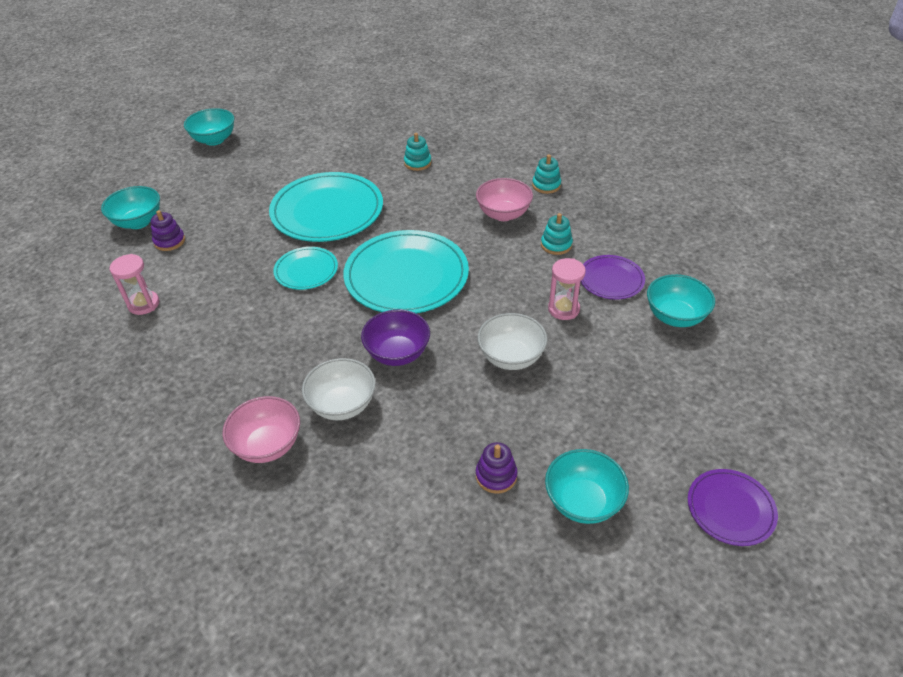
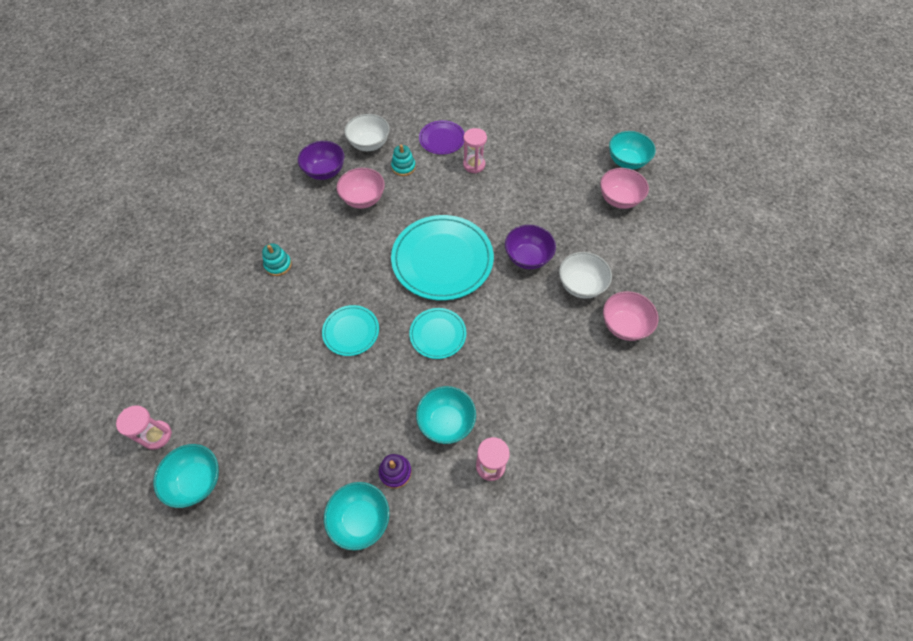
camera: 95 degrees left, 15 degrees up
turquoise plate [269,172,383,242] -> turquoise plate [322,305,379,356], size x0.52
purple stacking toy [476,442,518,494] -> pink bowl [600,168,649,209]
white bowl [478,313,547,370] -> white bowl moved to [344,114,390,151]
turquoise stacking toy [532,154,561,194] -> purple bowl [298,141,344,180]
turquoise bowl [647,274,715,327] -> turquoise bowl moved to [416,386,476,444]
purple plate [688,469,778,546] -> none
none -> pink hourglass [116,405,172,450]

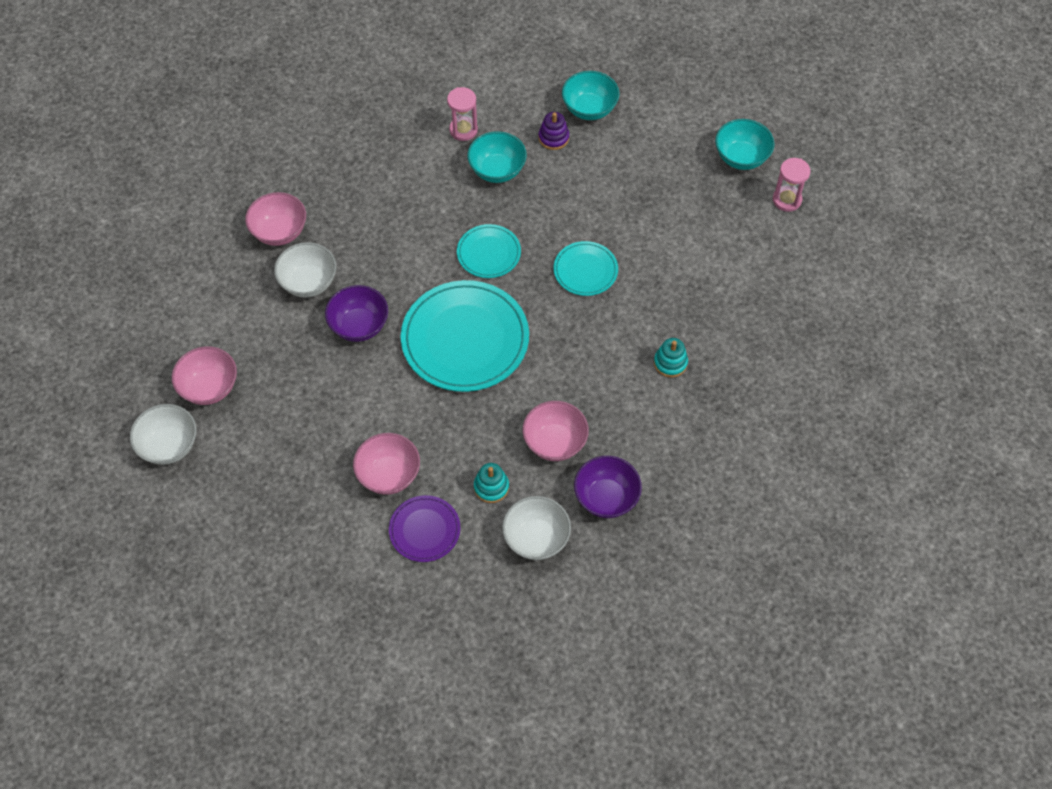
camera: 170 degrees left, 0 degrees up
pink hourglass [463,128,487,173] -> pink bowl [353,433,420,495]
turquoise bowl [609,131,656,169] -> white bowl [130,404,196,465]

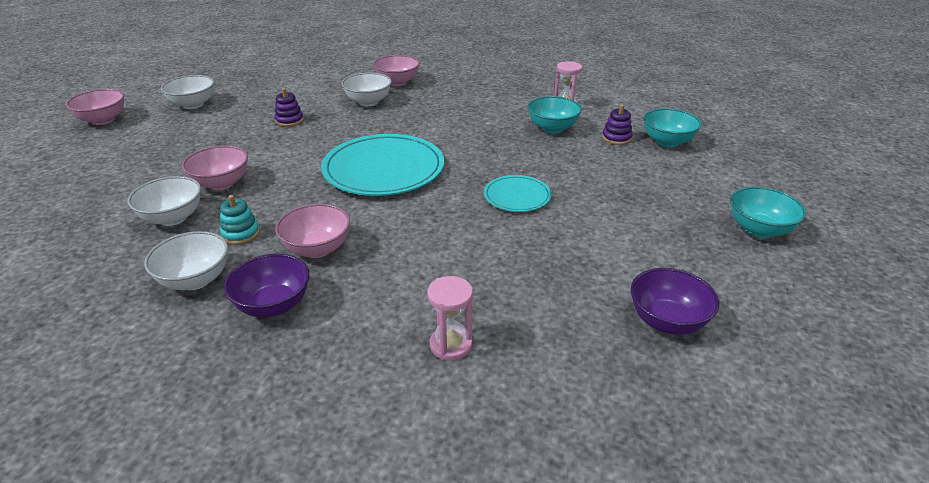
camera: 55 degrees right, 25 degrees down
pink bowl [172,346,237,405] -> pink bowl moved to [66,89,124,125]
purple bowl [325,285,388,342] -> purple bowl moved to [631,268,719,335]
purple plate [389,495,460,562] -> white bowl [128,176,201,226]
turquoise plate [457,224,521,278] -> none
turquoise stacking toy [654,338,688,378] -> none
pink hourglass [773,158,811,212] -> pink hourglass moved to [427,276,473,361]
none -> purple stacking toy [274,88,304,127]

